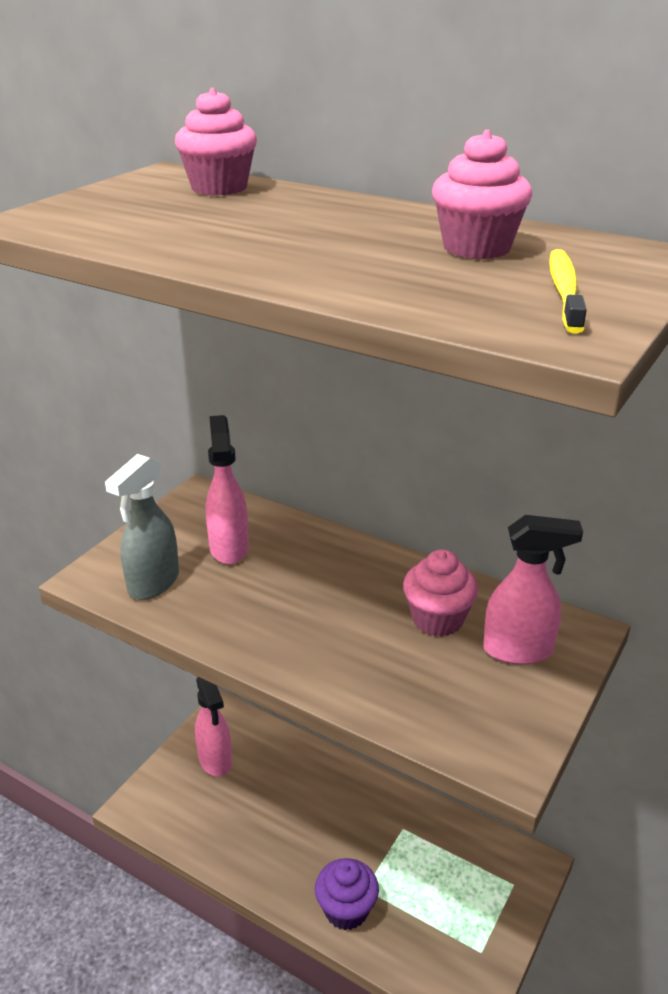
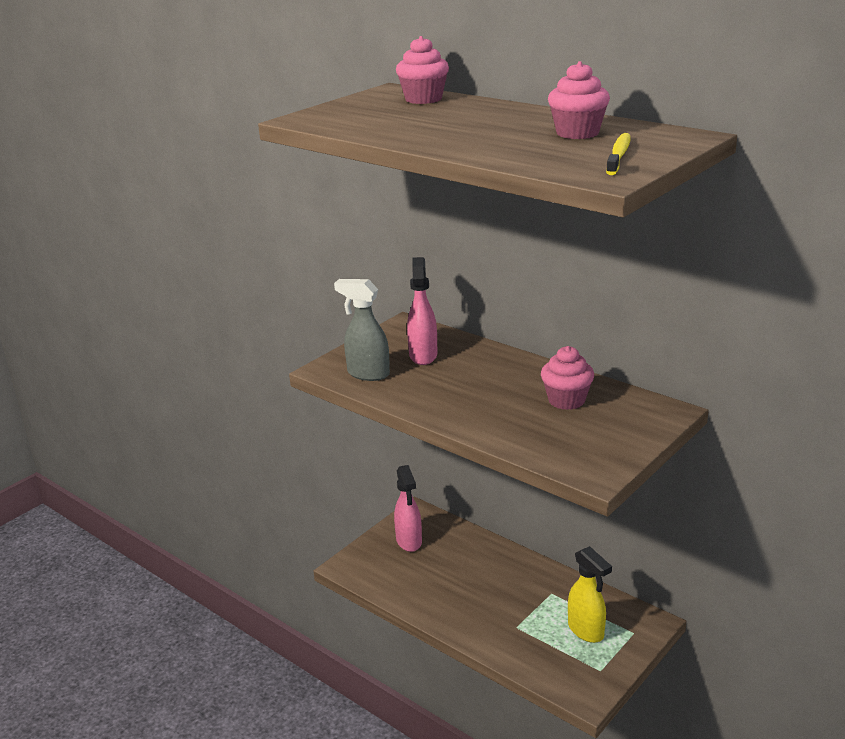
camera: 10 degrees right, 5 degrees down
grey spray bottle [105,454,179,600] -> grey spray bottle turned 75 degrees clockwise [334,279,390,381]
purple cupcake [315,858,379,930] -> none
pink spray bottle [483,515,583,665] -> none
none -> yellow spray bottle [568,546,612,643]

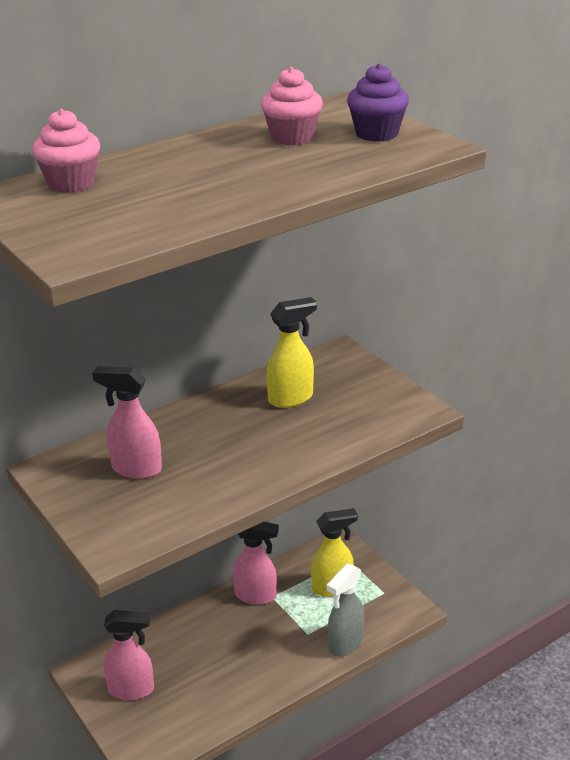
camera: 75 degrees left, 5 degrees up
grey spray bottle [334,279,390,381] -> grey spray bottle moved to [327,564,365,656]
pink cupcake [541,346,594,410] -> yellow spray bottle [266,297,317,408]
yellow toothbrush [606,133,630,175] -> purple cupcake [347,63,409,142]
none -> pink spray bottle [233,522,279,605]

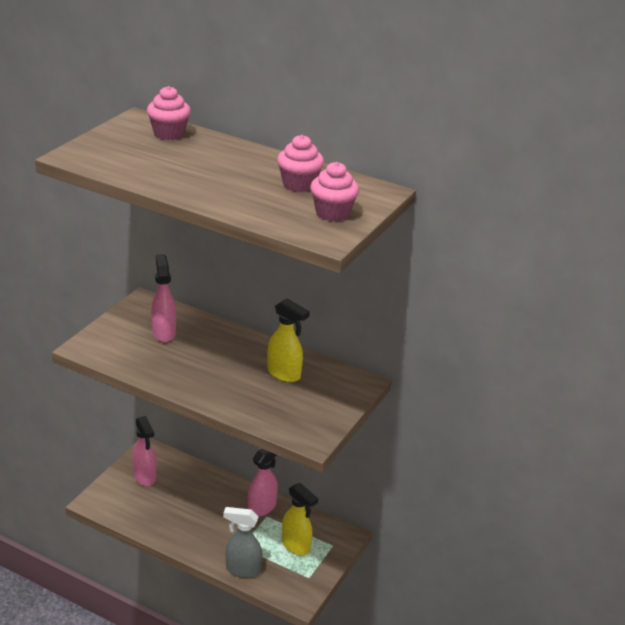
camera: 60 degrees right, 0 degrees up
pink spray bottle [233,522,279,605] -> pink spray bottle turned 120 degrees counterclockwise [248,449,278,516]
purple cupcake [347,63,409,142] -> pink cupcake [310,162,359,221]

